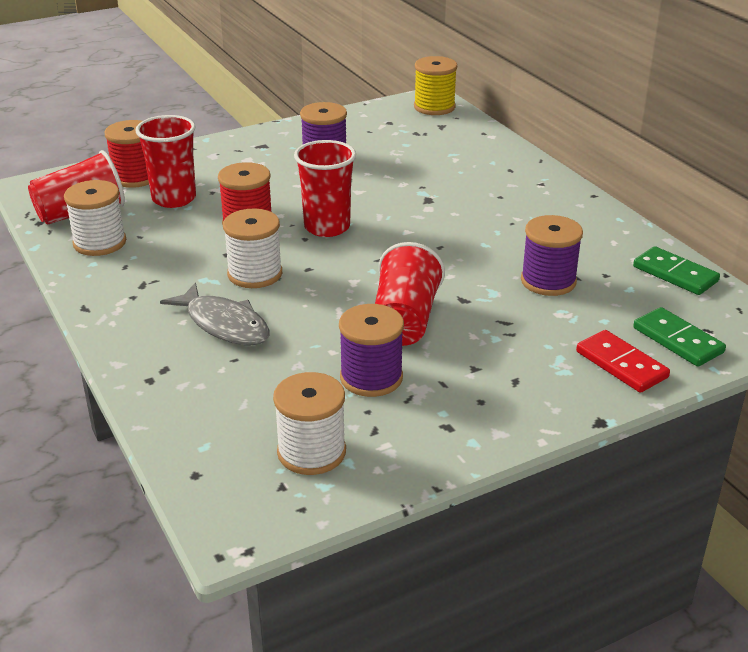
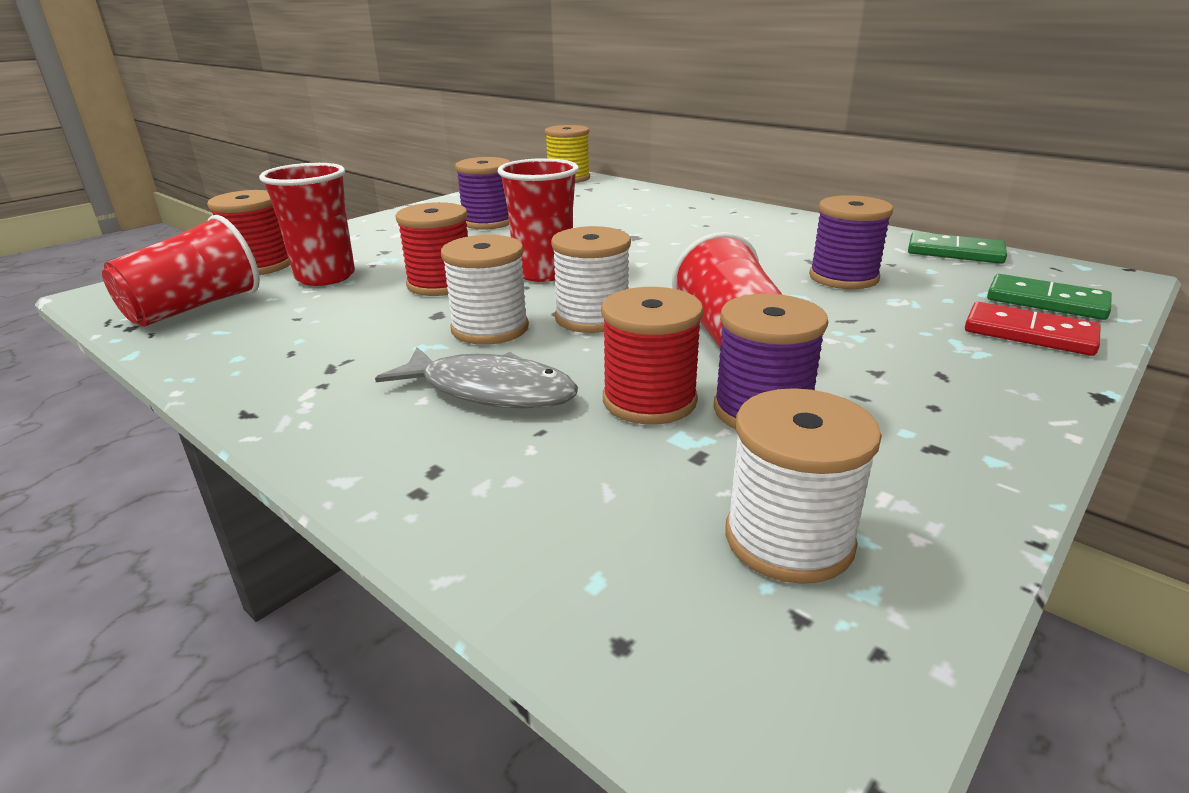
camera: 20 degrees left, 5 degrees down
white spool [64,180,126,256] -> white spool moved to [551,226,631,333]
none -> red spool [602,287,704,424]

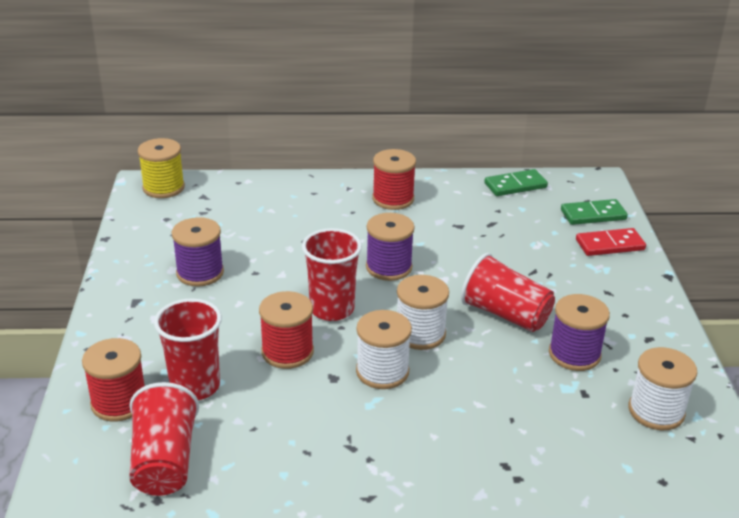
camera: 45 degrees left, 5 degrees up
grey fish [375,347,578,408] -> none
red spool [602,287,704,424] -> red spool moved to [372,149,416,210]
purple spool [809,195,893,289] -> purple spool moved to [366,213,414,281]

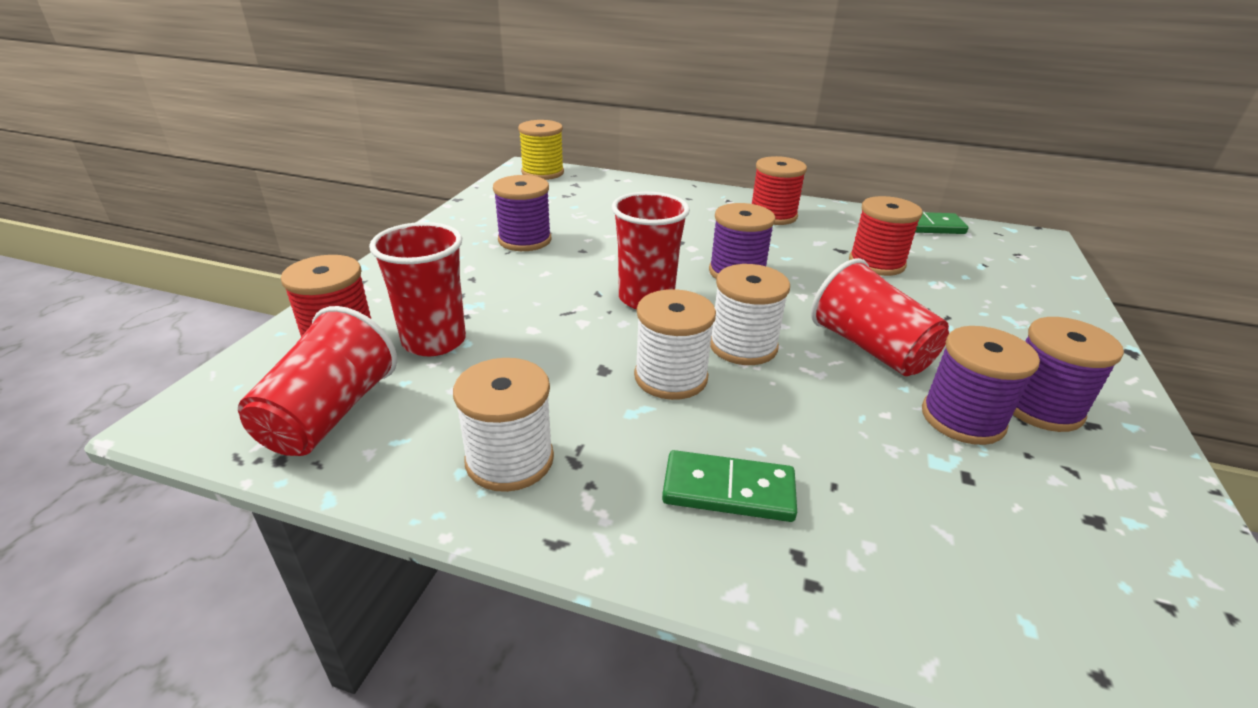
camera: 20 degrees right, 0 degrees up
red spool [259,291,314,369] -> red spool moved to [849,196,923,276]
green domino [561,199,628,225] -> green domino moved to [662,450,797,522]
red domino [576,228,646,256] -> none
white spool [628,347,697,430] -> white spool moved to [453,358,554,492]
none -> purple spool [1013,317,1124,432]

